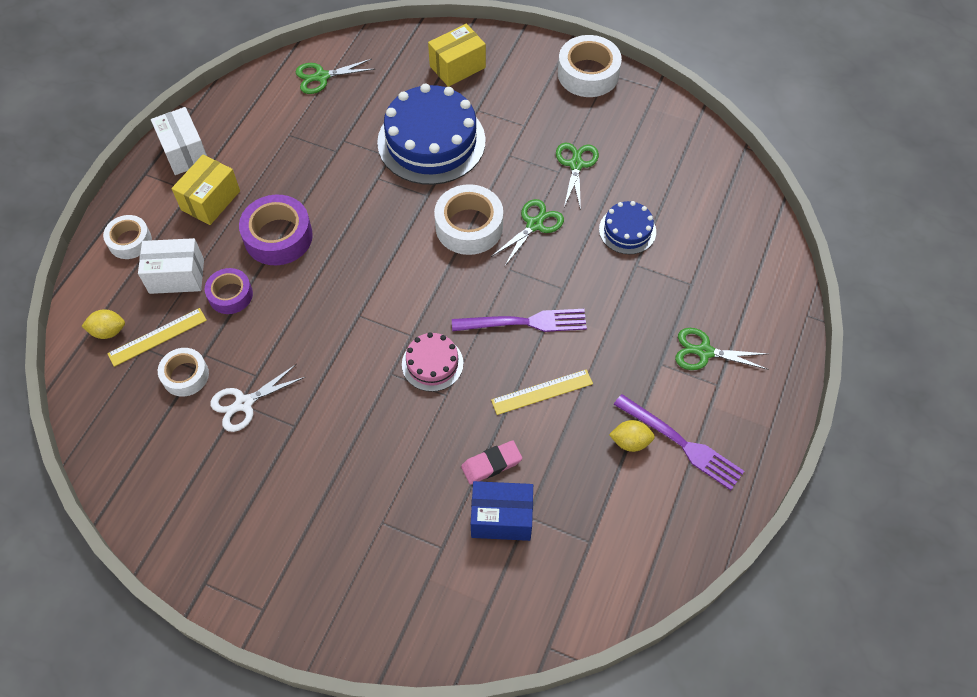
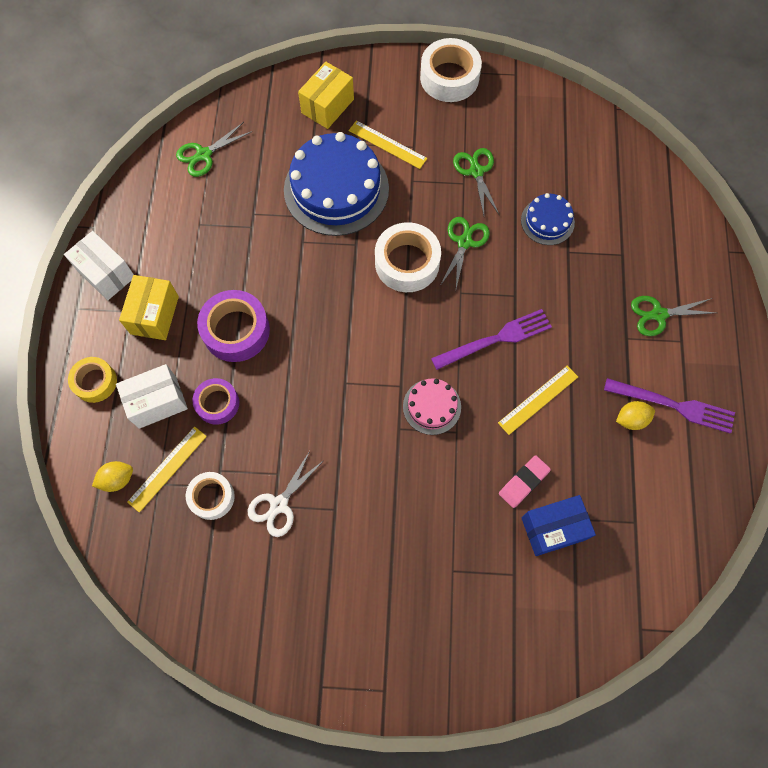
camera: 20 degrees left, 10 degrees up
white tape [103,215,152,259] -> yellow tape [68,357,117,403]
none -> yellow ruler [349,120,427,169]

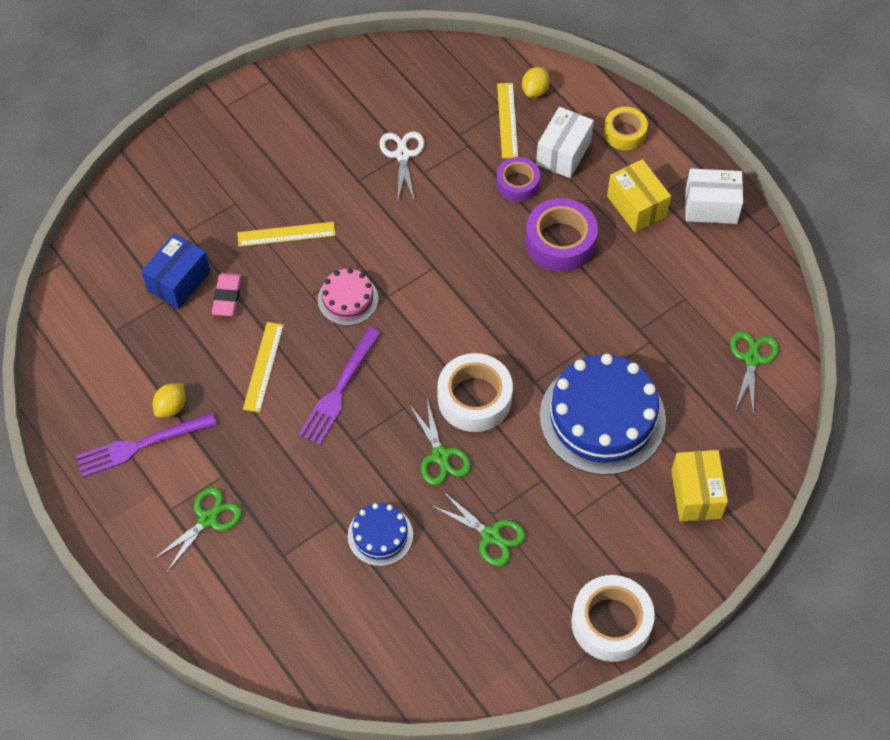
camera: 140 degrees right, 10 degrees down
white tape [186,472,235,520] -> none
yellow ruler [349,120,427,169] -> yellow ruler moved to [237,222,336,247]

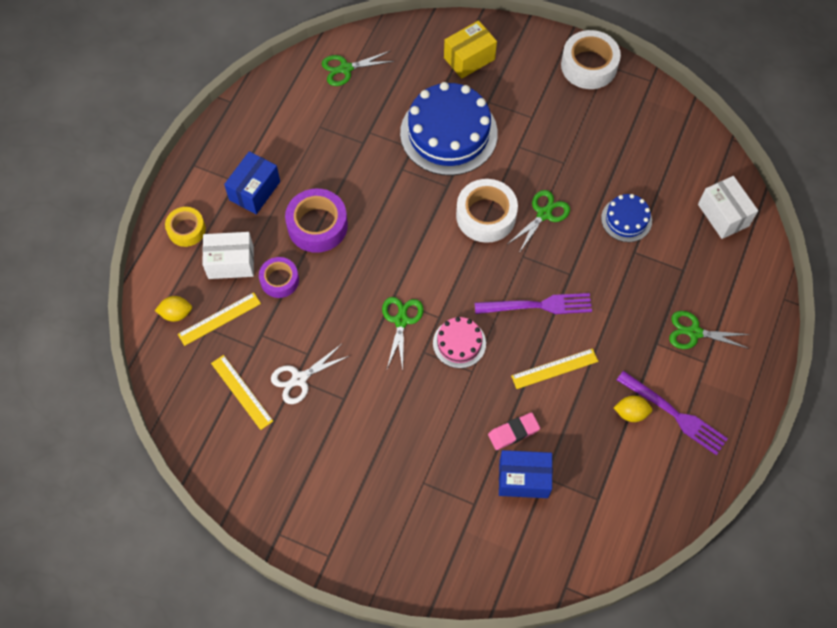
camera: 120 degrees left, 5 degrees up
yellow ruler [237,222,336,247] -> yellow ruler moved to [211,355,273,430]
green scissors [432,491,526,566] -> green scissors moved to [382,297,424,370]
yellow box [607,159,671,232] -> blue box [224,151,280,214]
white box [685,169,743,224] -> white box moved to [698,176,758,239]

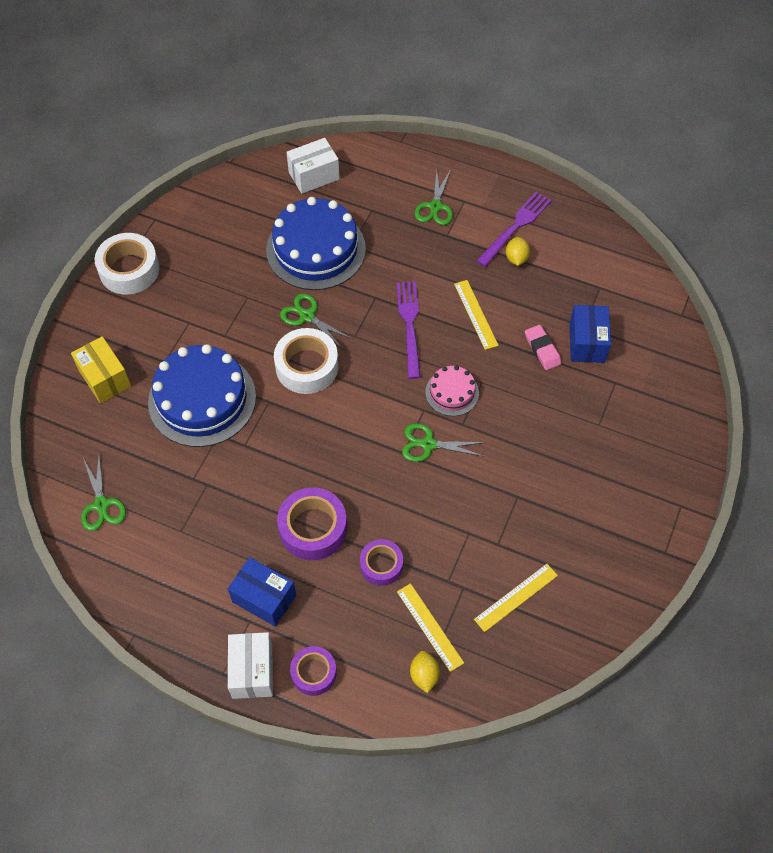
camera: 90 degrees left, 5 degrees down
yellow tape [165,207,206,247] -> purple tape [290,646,337,696]
white box [202,232,254,279] -> white box moved to [228,632,273,699]
white scissors [271,344,351,404] -> none
blue cake [601,194,652,242] -> blue cake [266,197,366,290], size x2.00

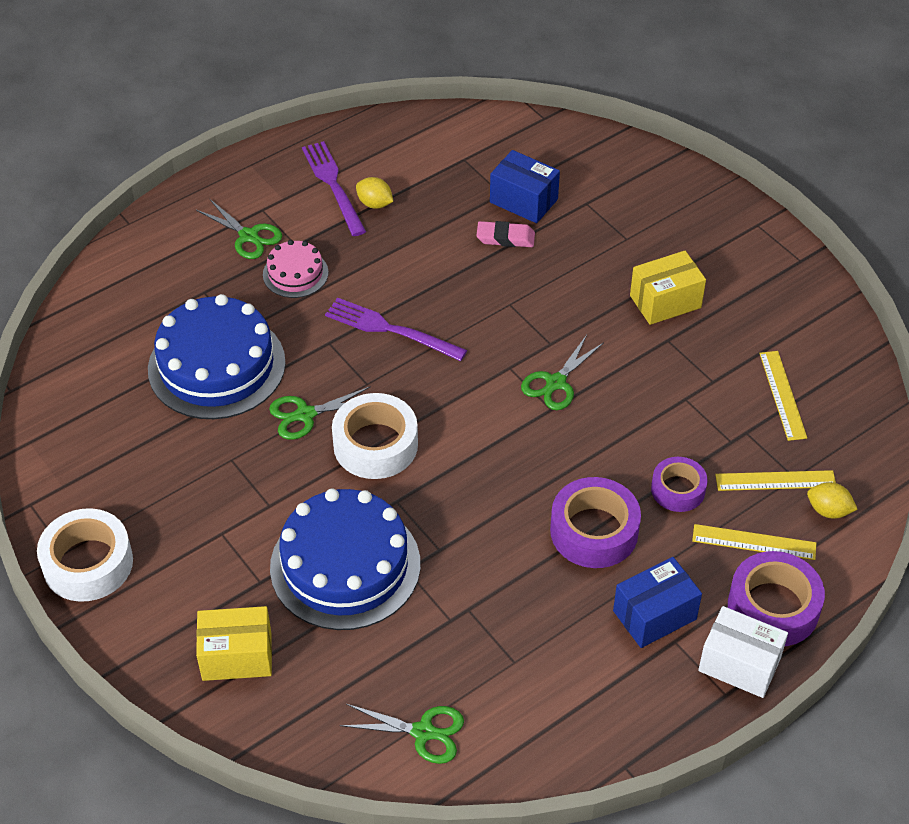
camera: 60 degrees left, 10 degrees down
white box [287,138,340,194] -> none
purple tape [290,646,337,696] -> purple tape [728,551,825,646], size x1.60
pink cake [425,366,479,416] -> pink cake moved to [263,240,328,298]
yellow ruler [454,280,499,350] -> yellow ruler moved to [692,524,816,560]
none -> yellow box [630,251,706,325]

